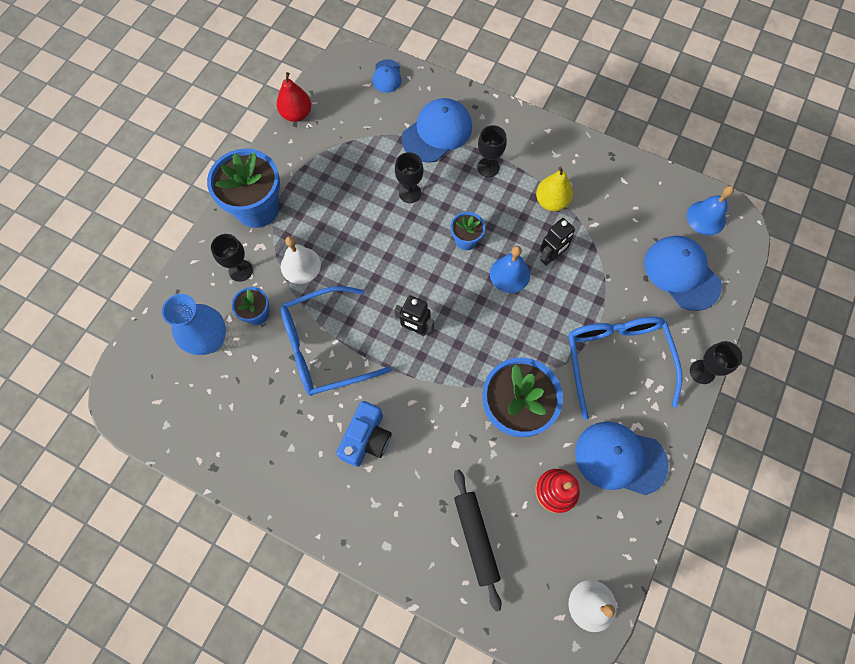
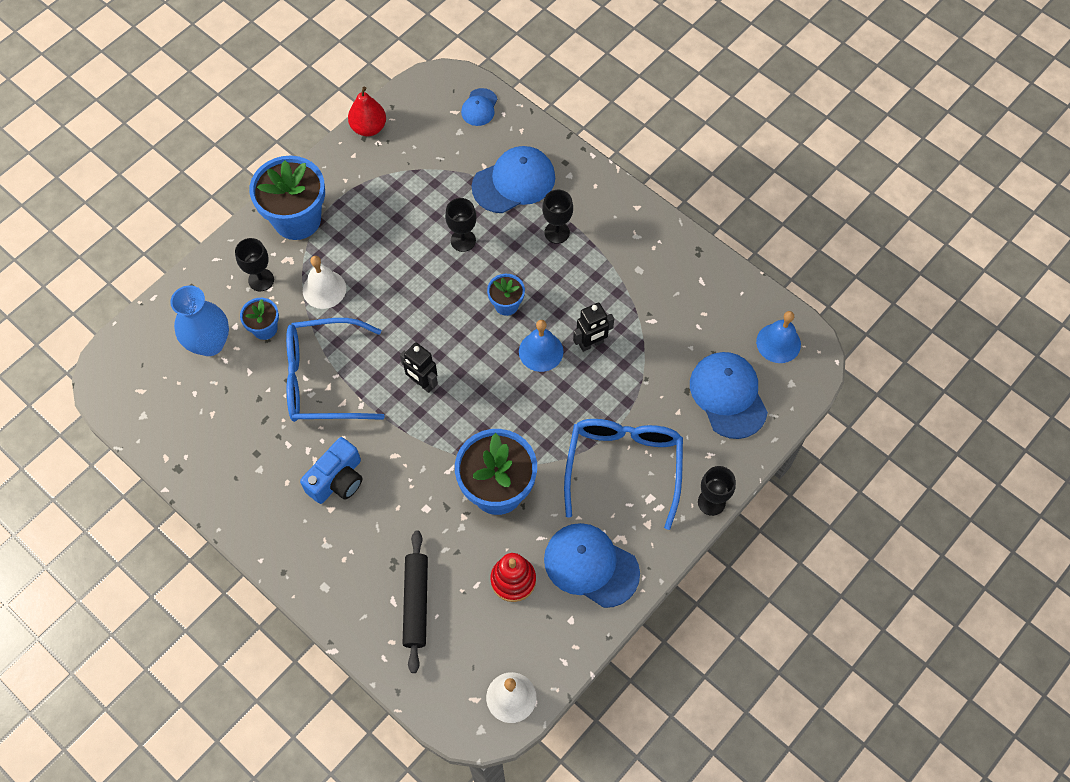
camera: 15 degrees right, 5 degrees down
yellow pear [536,166,573,211] -> none

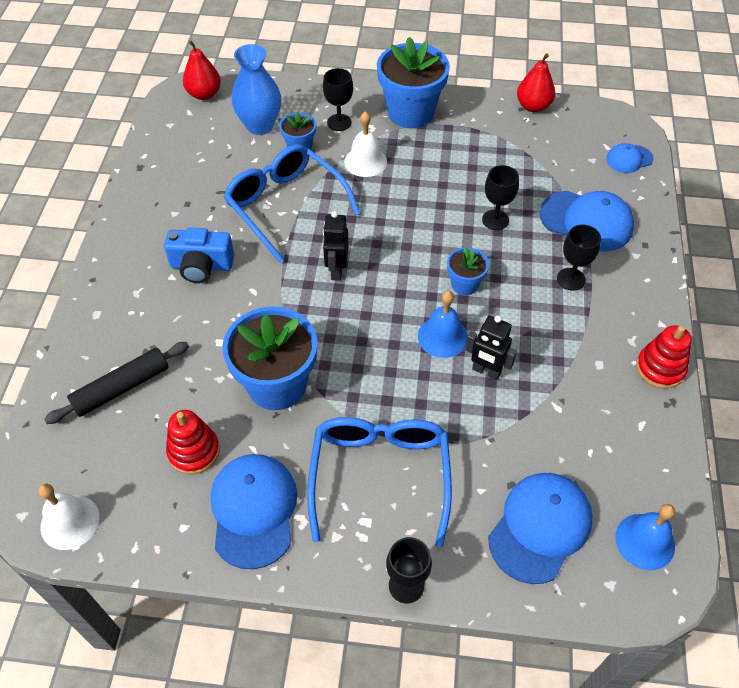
camera: 55 degrees right, 10 degrees down
blue glasses [564,419,683,530] -> blue glasses turned 60 degrees counterclockwise [307,417,452,547]
none -> red pear [183,40,221,100]
none -> red stacking toy [636,325,692,389]

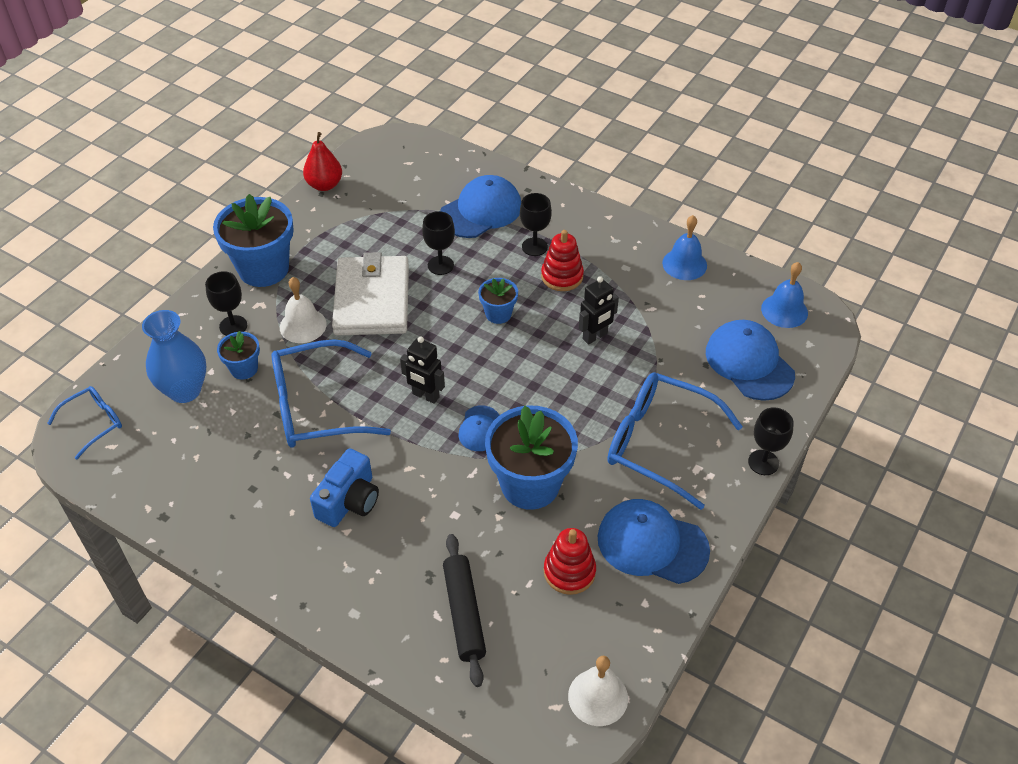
camera: 65 degrees left, 5 degrees down
red pear [183,40,221,100] -> blue glasses [47,386,122,459]
blue bell [418,291,468,358] -> blue bell moved to [662,215,707,280]
blue cap [606,143,654,173] -> blue cap moved to [459,405,499,451]
red stacking toy [636,325,692,389] -> red stacking toy moved to [541,230,584,291]
none -> white wallet [332,252,409,335]

